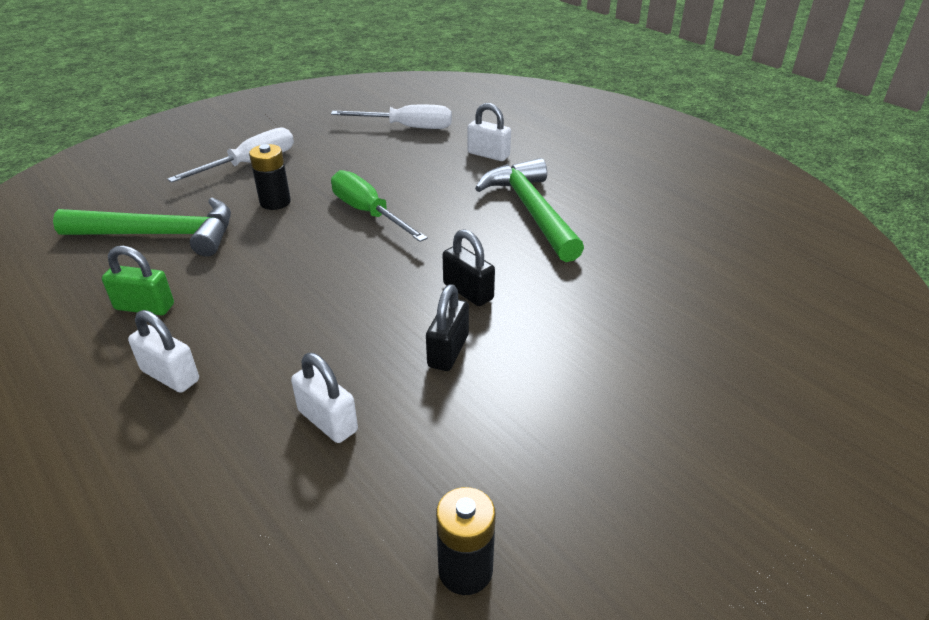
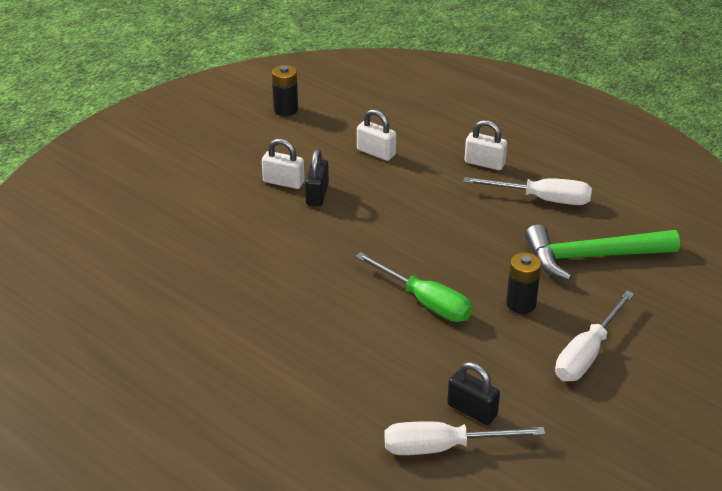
camera: 170 degrees right, 0 degrees up
green padlock [102,246,174,315] -> white screwdriver [463,177,592,205]
black padlock [443,229,495,306] -> black padlock moved to [447,362,500,425]
white padlock [468,103,511,161] -> white padlock moved to [262,139,305,189]
green hammer [475,158,584,262] -> none

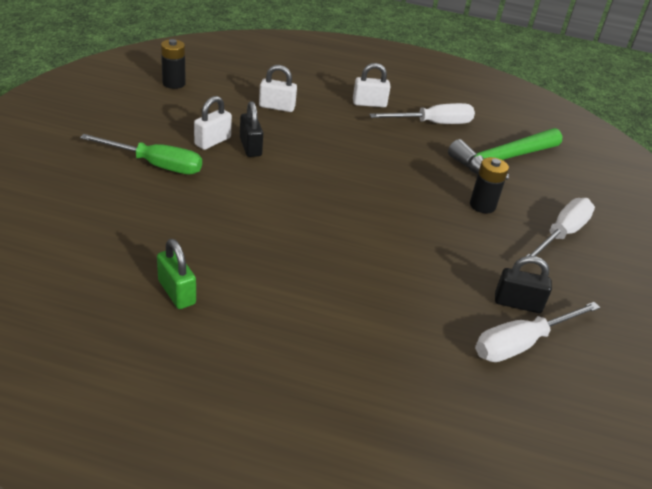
camera: 30 degrees left, 0 degrees up
white padlock [262,139,305,189] -> white padlock turned 45 degrees counterclockwise [194,96,232,150]
green screwdriver [355,252,473,322] -> green screwdriver moved to [80,134,202,174]
white screwdriver [555,291,634,381] -> white screwdriver turned 150 degrees counterclockwise [527,198,595,256]
none -> green padlock [157,239,196,309]

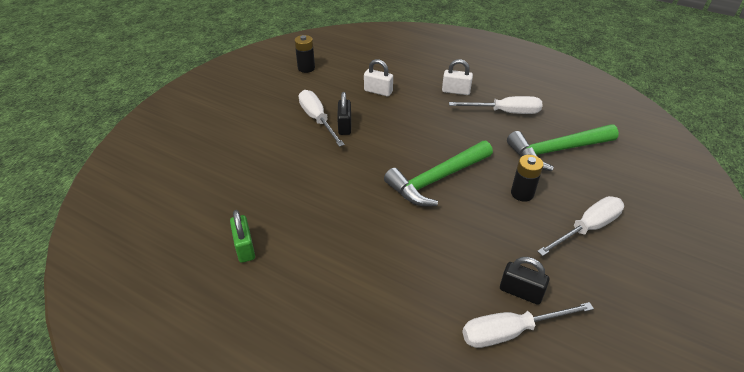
camera: 20 degrees right, 5 degrees up
green screwdriver [80,134,202,174] -> none
white padlock [194,96,232,150] -> white screwdriver [298,90,345,147]
none -> green hammer [384,141,493,206]

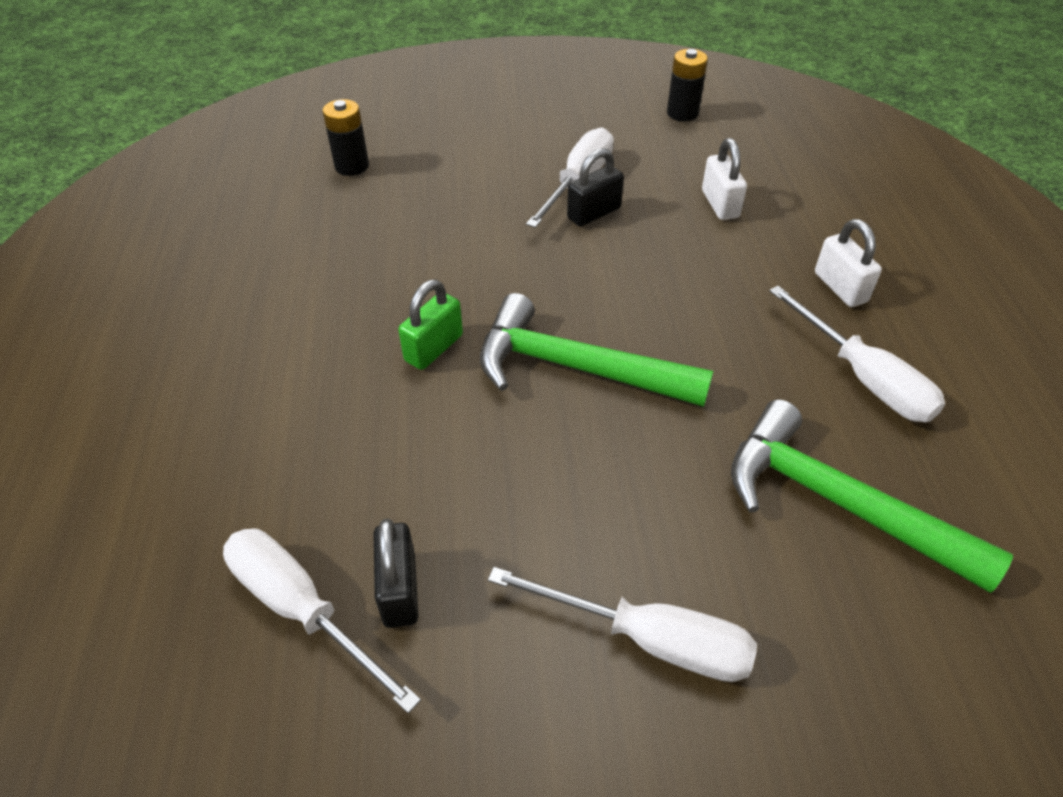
camera: 55 degrees right, 5 degrees up
green padlock [230,210,255,263] -> green padlock moved to [398,279,463,370]
black battery [511,155,544,202] -> black battery moved to [322,99,369,176]

